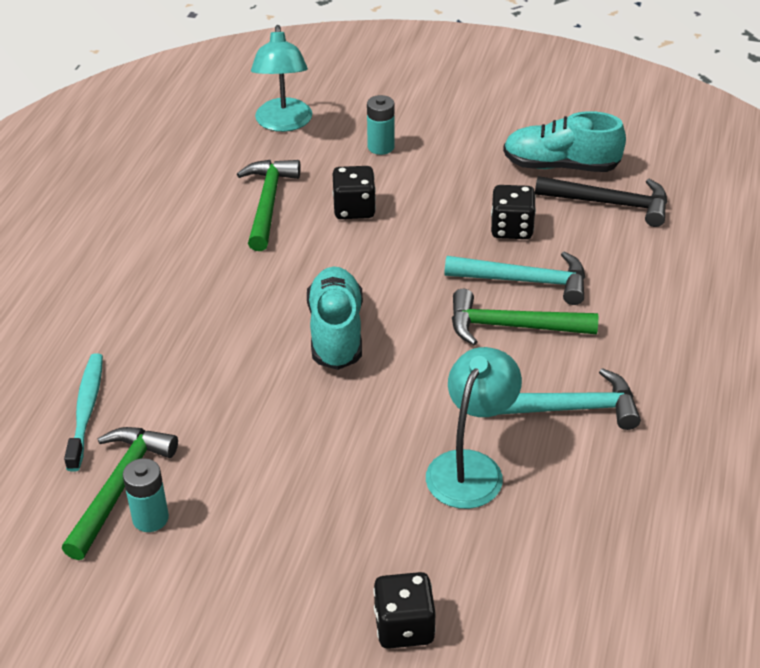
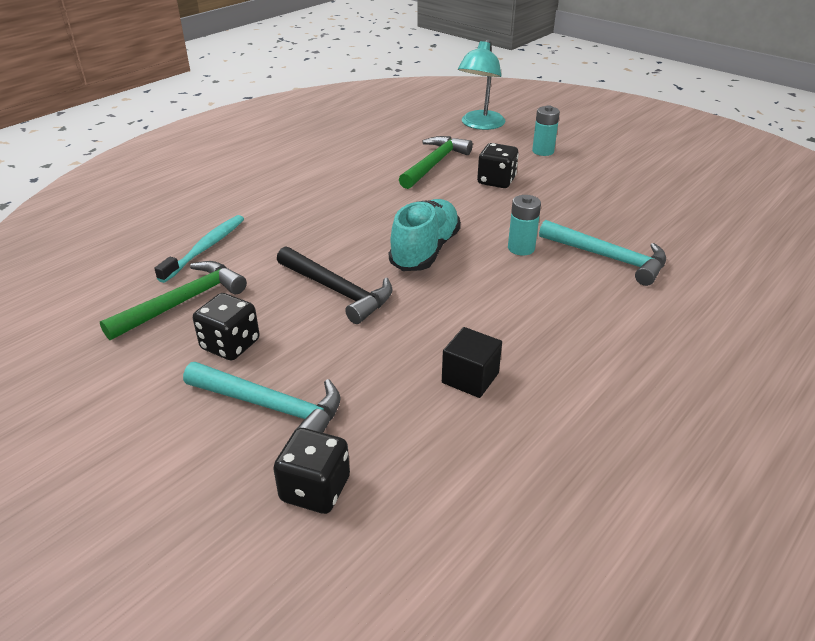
camera: 25 degrees right, 5 degrees down
turquoise battery [123,458,169,532] -> turquoise battery moved to [508,195,541,256]
turquoise lamp [426,347,522,509] -> black cube [442,327,502,398]
green hammer [452,289,598,345] -> none
black dice [491,185,536,239] -> black dice moved to [193,293,260,360]
turquoise hammer [498,368,641,430] -> turquoise hammer moved to [183,362,341,433]
turquoise shoe [503,111,626,172] -> none
black hammer [535,176,667,227] -> black hammer moved to [277,246,392,324]

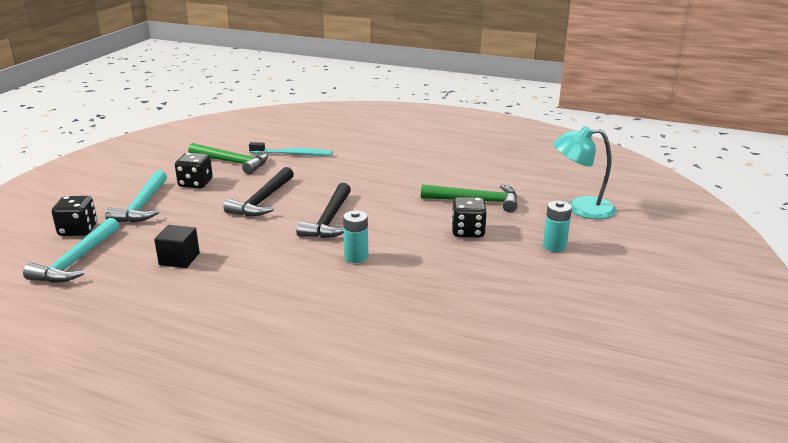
camera: 70 degrees right, 10 degrees down
turquoise shoe [389,199,461,271] -> black hammer [296,183,351,238]
turquoise hammer [539,220,666,286] -> turquoise hammer moved to [23,218,119,283]

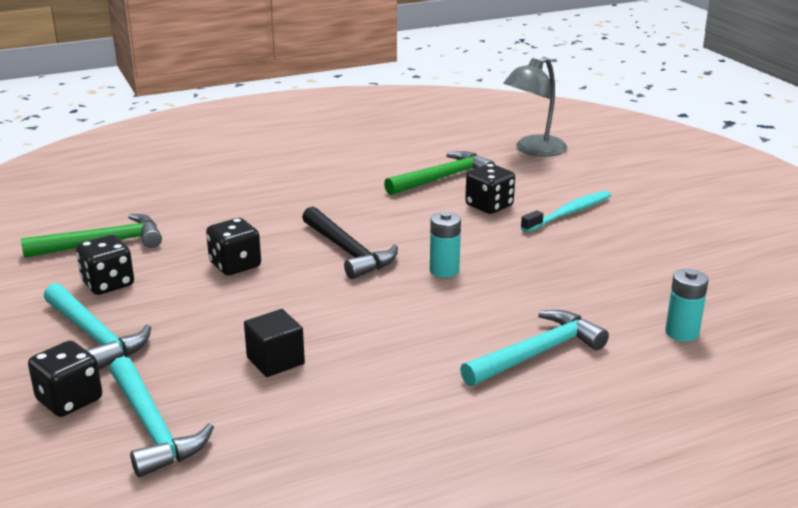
camera: 45 degrees left, 0 degrees up
black hammer [224,167,294,216] -> black dice [206,218,261,275]
turquoise toothbrush [249,142,333,156] -> turquoise toothbrush moved to [521,191,611,232]
turquoise battery [543,201,572,252] -> turquoise battery moved to [665,269,709,342]
turquoise lamp [553,126,616,219] -> grey lamp [503,57,567,157]
none -> turquoise hammer [460,310,609,386]

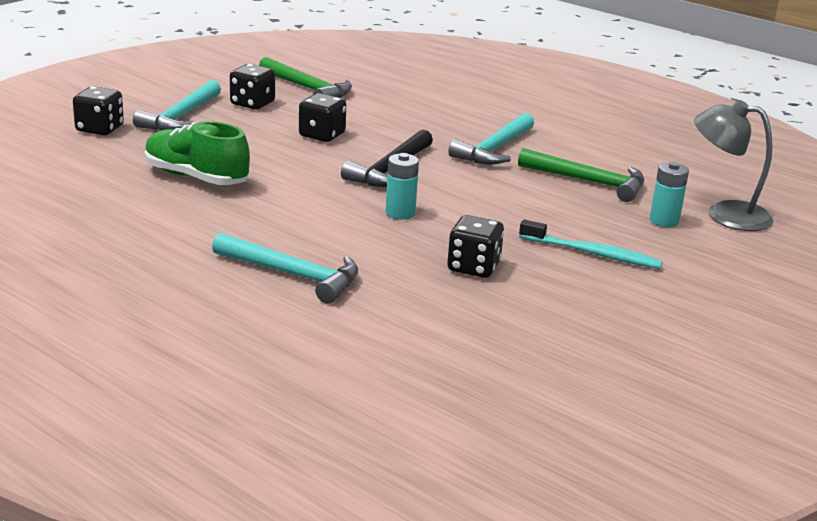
camera: 60 degrees right, 0 degrees up
turquoise hammer [109,356,214,477] -> turquoise hammer moved to [448,113,534,165]
black cube [244,309,305,377] -> green shoe [145,121,250,185]
black dice [465,164,515,214] -> black dice moved to [447,215,504,278]
turquoise battery [665,269,709,342] -> turquoise battery moved to [650,162,689,227]

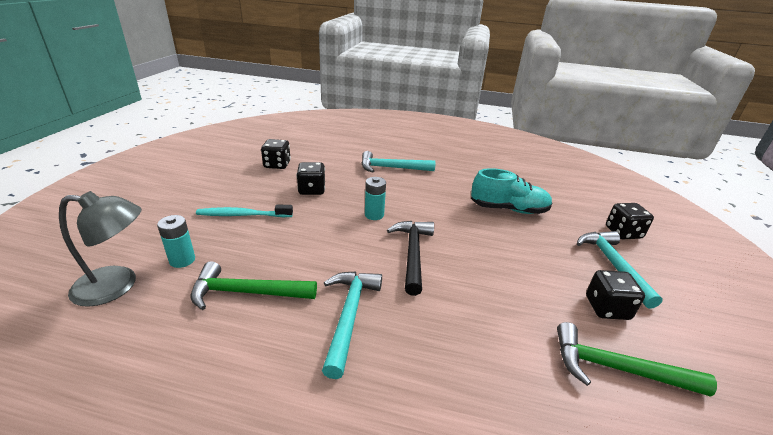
camera: 155 degrees right, 5 degrees up
green shoe [145,121,250,185] -> turquoise shoe [471,168,552,214]
black dice [299,93,347,142] -> black dice moved to [261,139,291,169]

